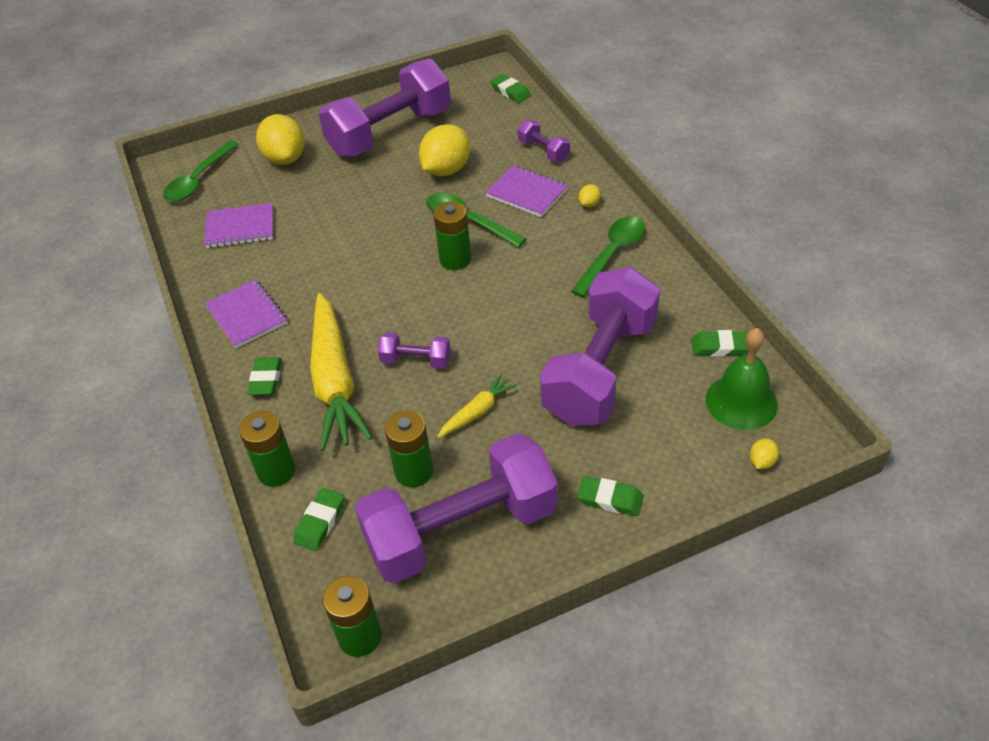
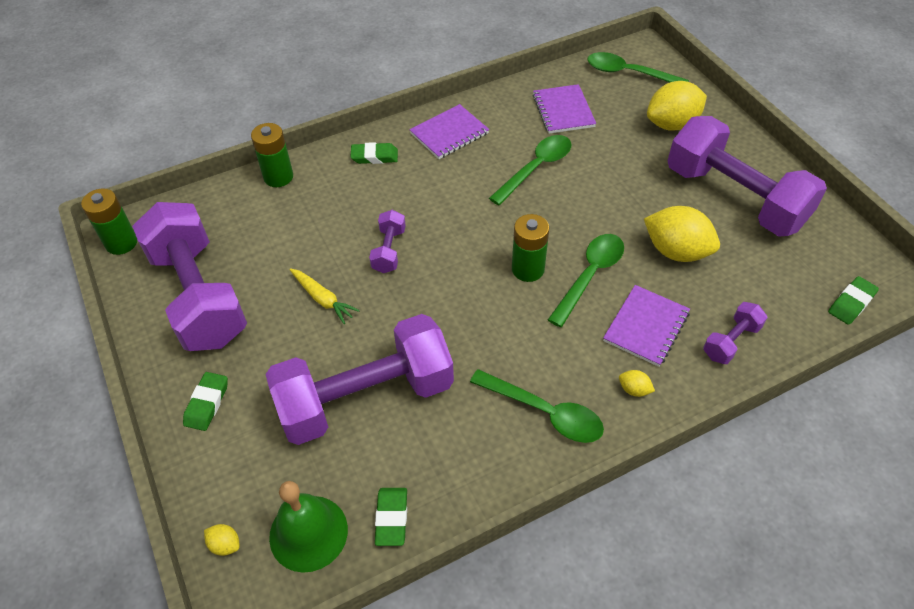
camera: 85 degrees right, 5 degrees up
green eraser [293,488,344,551] -> none
yellow carrot [310,293,373,451] -> none
green battery [385,411,433,487] -> none
purple dumbbell [540,267,660,426] -> purple dumbbell turned 45 degrees counterclockwise [266,314,454,445]
none -> green spoon [489,135,571,205]

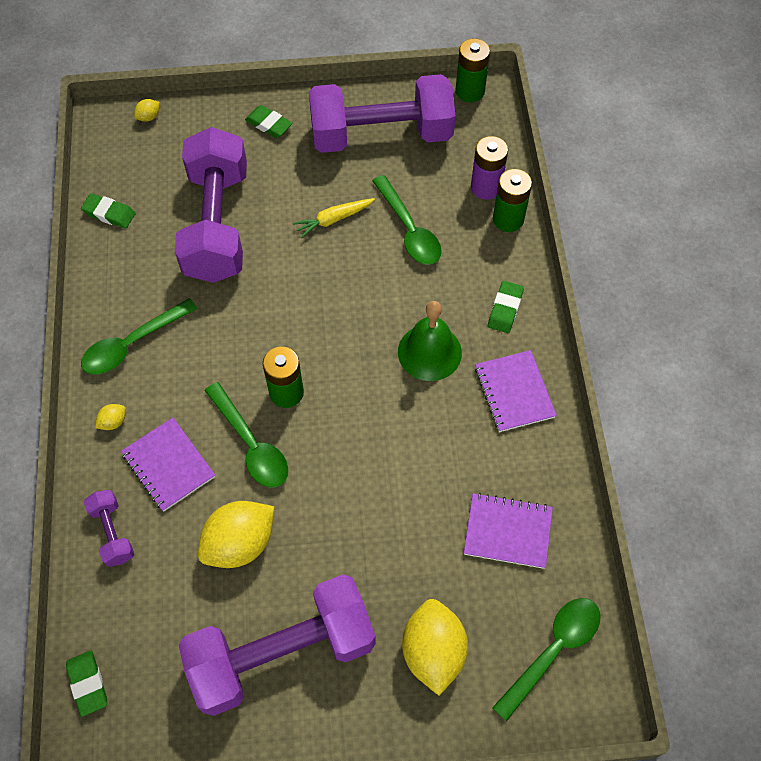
camera: 110 degrees right, 10 degrees up
green bell [269,481,348,573] -> green bell moved to [398,301,462,381]
purple dumbbell [369,210,406,273] -> none
green spoon [489,135,571,205] -> green spoon moved to [372,175,442,265]
none -> purple battery [471,136,508,200]

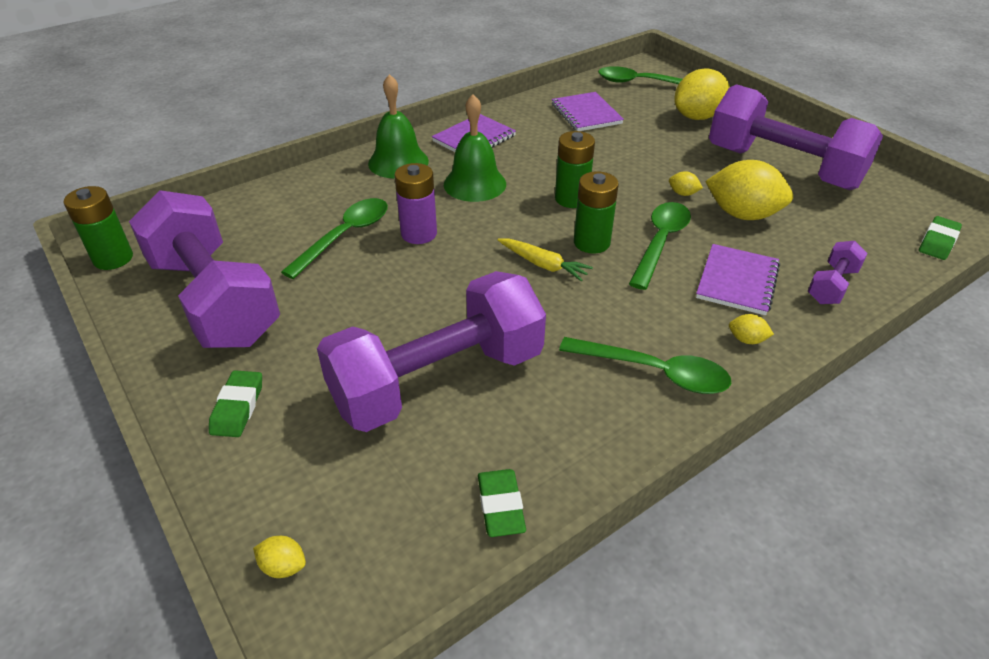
camera: 120 degrees left, 20 degrees down
yellow carrot [293,198,375,238] -> yellow carrot moved to [497,238,593,281]
purple battery [471,136,508,200] -> purple battery moved to [395,163,437,244]
green eraser [488,281,524,333] -> green bell [368,74,429,179]
green battery [493,169,532,232] -> green battery moved to [555,131,595,208]
none -> yellow lemon [669,171,703,196]

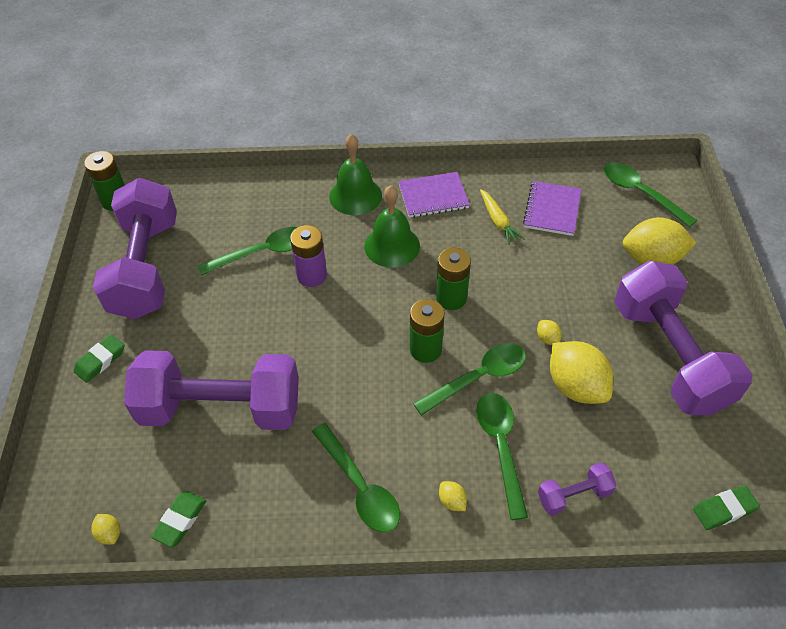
camera: 35 degrees right, 10 degrees up
yellow lemon [253,536,306,578] -> yellow lemon moved to [91,514,120,545]
yellow carrot [497,238,593,281] -> yellow carrot moved to [480,189,525,245]
purple notebook [696,244,780,315] -> green spoon [476,393,528,520]

